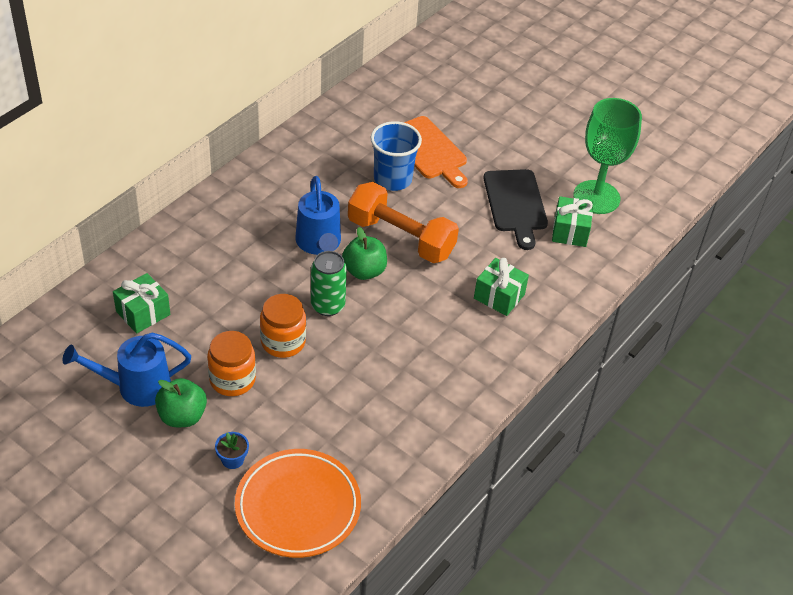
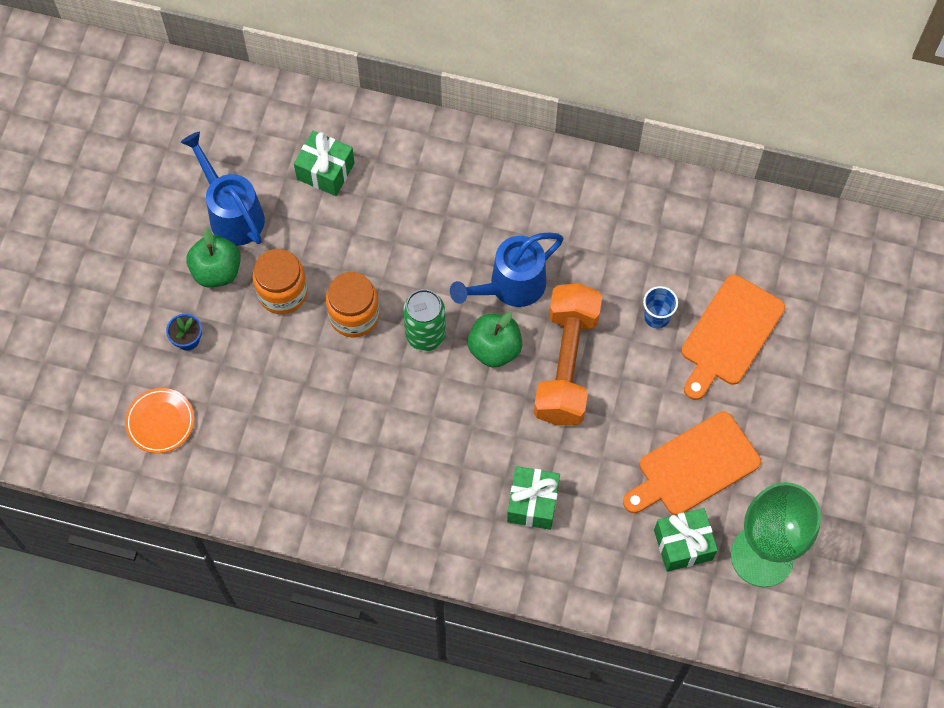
camera: 70 degrees right, 20 degrees up
orange plate [235,449,361,558] -> orange plate [125,388,194,453], size x0.53
blue cup [371,121,422,191] -> blue cup [643,286,678,329], size x0.54
black cutting board [483,169,548,250] -> orange cutting board [623,411,761,515]

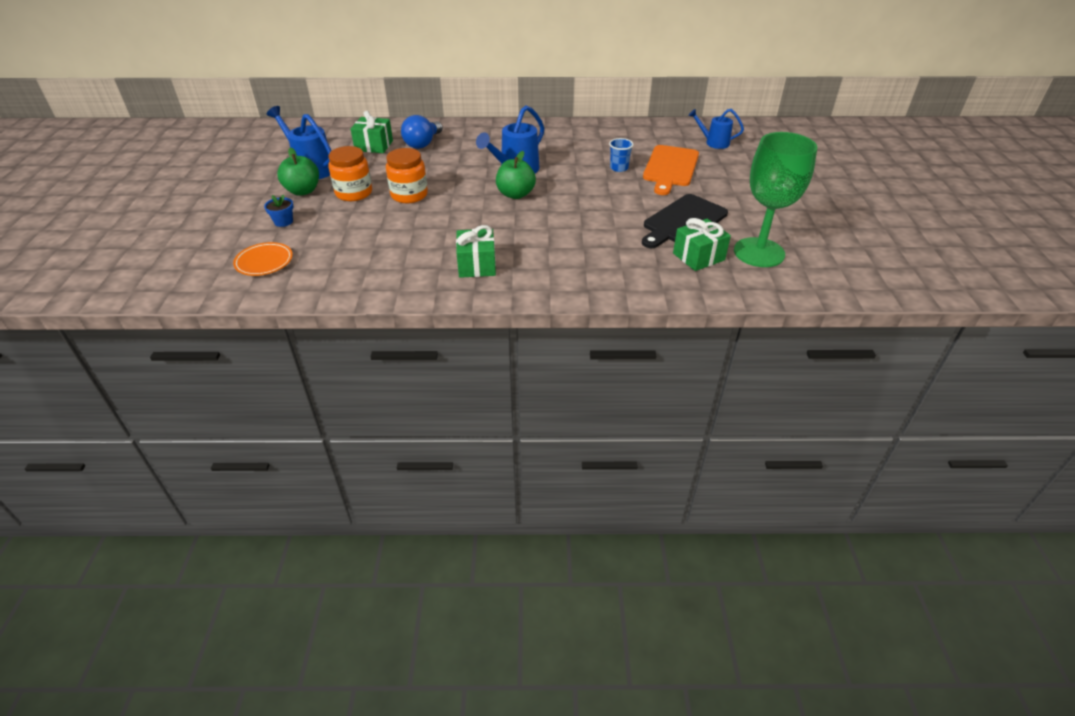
camera: 15 degrees left, 25 degrees down
green can [403,289,446,351] -> none
green gift [507,466,560,530] -> green gift moved to [456,225,496,278]
orange dumbbell [534,283,602,426] -> none
orange cutting board [623,411,761,515] -> black cutting board [642,194,728,248]
none -> blue light bulb [401,115,443,149]
none -> blue watering can [688,109,744,149]

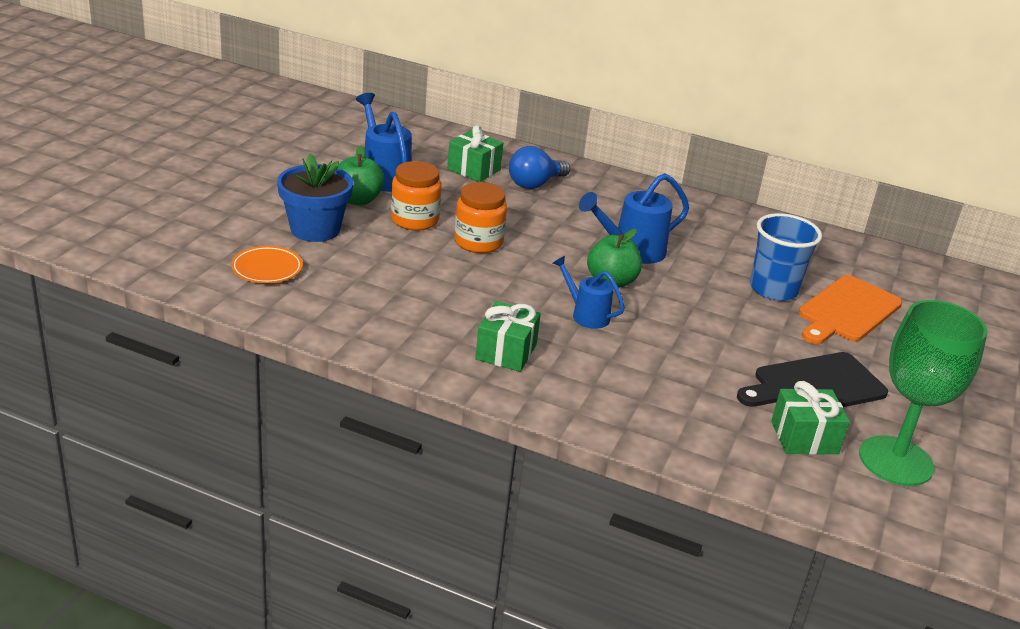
camera: 20 degrees right, 10 degrees down
blue flower pot [264,195,293,227] -> blue flower pot [277,154,353,242], size x2.14
blue cup [609,138,634,172] -> blue cup [750,213,822,301], size x1.86
blue watering can [688,109,744,149] -> blue watering can moved to [553,256,625,329]

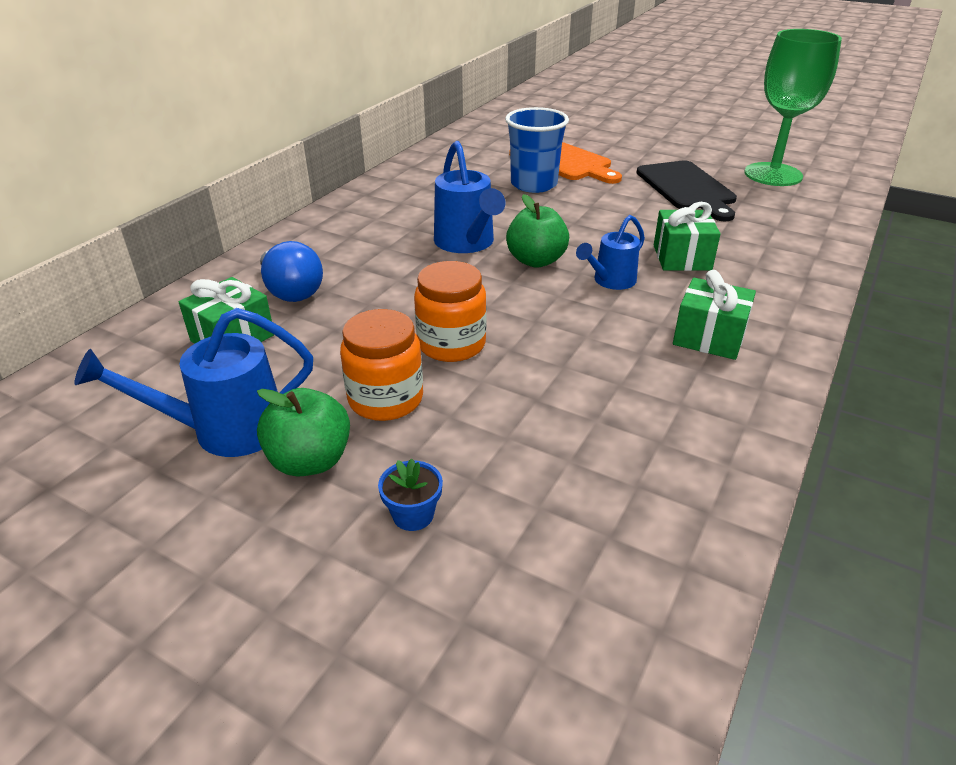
camera: 80 degrees left, 5 degrees up
orange plate [231,246,303,283] -> none
blue flower pot [277,154,353,242] -> blue flower pot [378,458,443,531], size x0.47
green gift [771,381,850,455] -> green gift moved to [654,202,721,271]

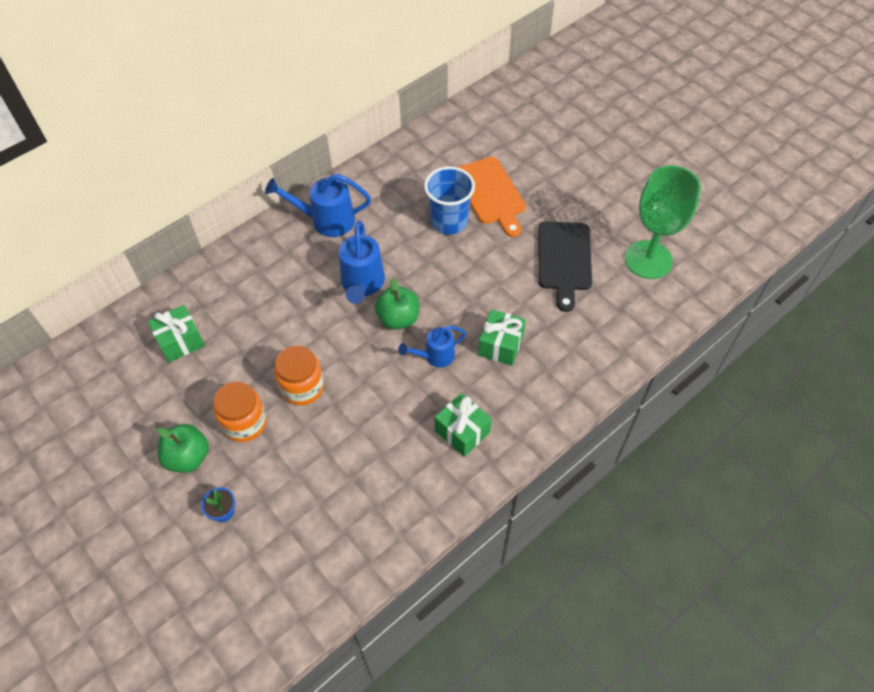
camera: 20 degrees right, 20 degrees up
blue watering can [74,308,313,457] -> blue watering can moved to [265,174,371,237]
blue light bulb [260,241,323,302] -> none

